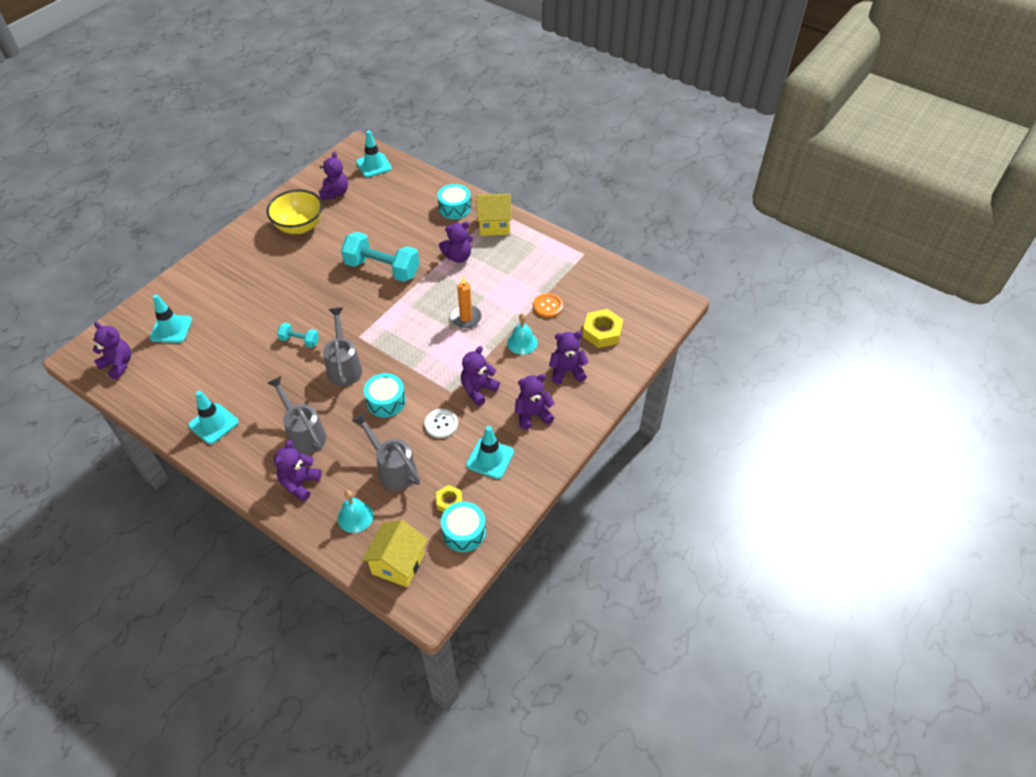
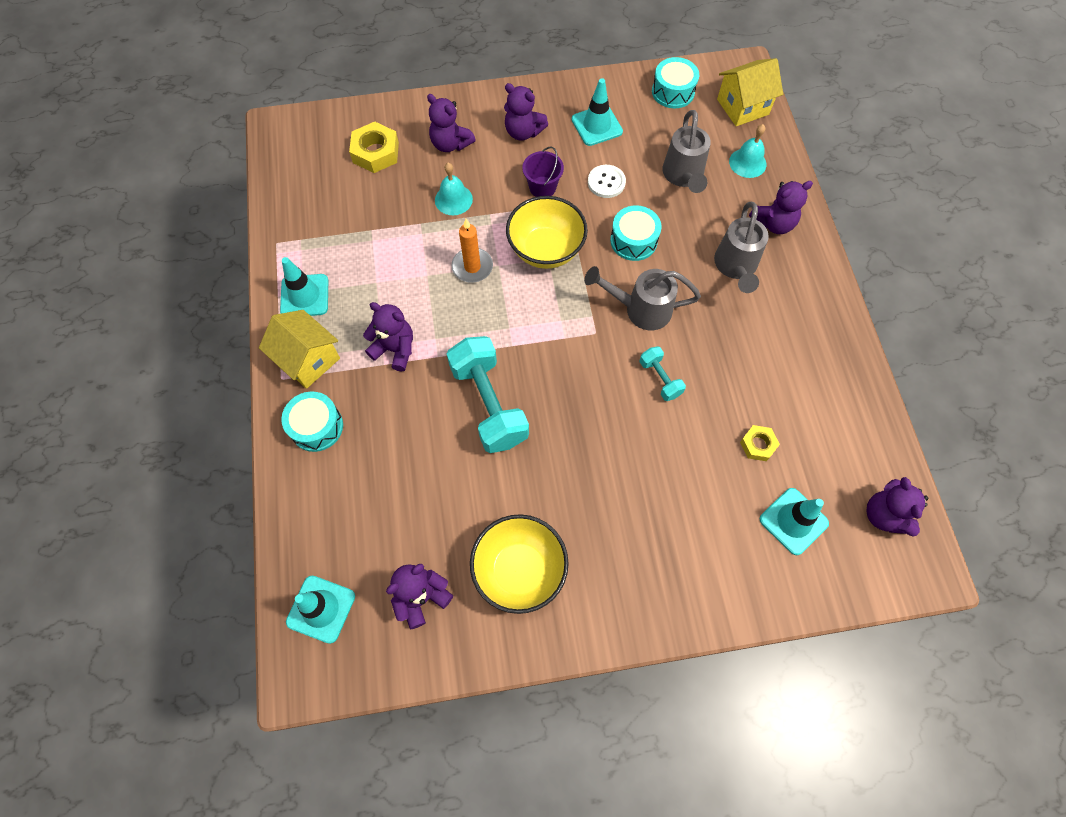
camera: 135 degrees left, 15 degrees up
turquoise traffic cone [188,391,239,444] -> turquoise traffic cone moved to [280,257,328,316]
grey watering can [323,308,362,386] -> grey watering can turned 60 degrees clockwise [584,266,701,330]
yellow nut [436,485,462,512] -> yellow nut moved to [740,425,780,461]
purple teddy bear [461,346,500,406] -> purple bucket [522,147,564,197]
orange button [533,293,563,318] -> none
none -> yellow bowl [506,196,588,269]

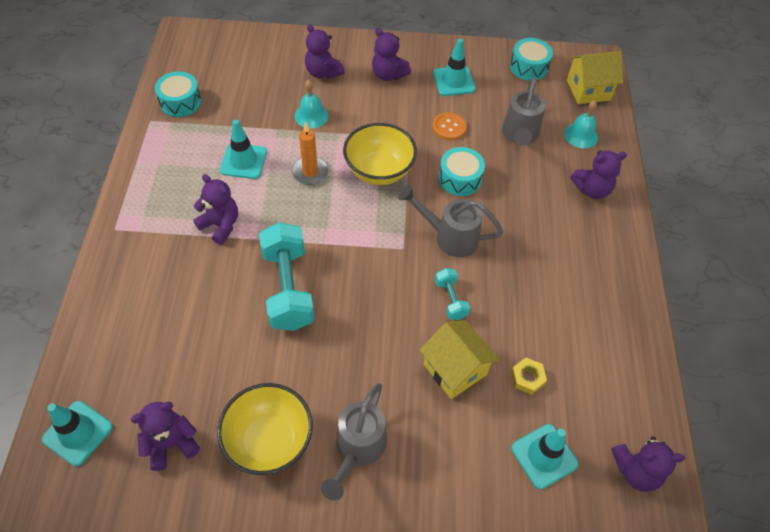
camera: 10 degrees right, 10 degrees down
yellow house [259,310,340,389] -> yellow house moved to [420,320,499,399]
turquoise traffic cone [280,257,328,316] -> turquoise traffic cone moved to [220,120,267,179]
turquoise drum [282,391,343,452] -> turquoise drum moved to [155,71,201,117]
yellow nut [349,122,399,173] -> none
purple bucket [522,147,564,197] -> none
white button [588,165,626,198] -> orange button [432,112,467,140]
grey watering can [714,202,769,293] -> grey watering can moved to [321,383,387,501]
purple teddy bear [867,477,928,537] -> purple teddy bear turned 90 degrees counterclockwise [611,436,685,492]

